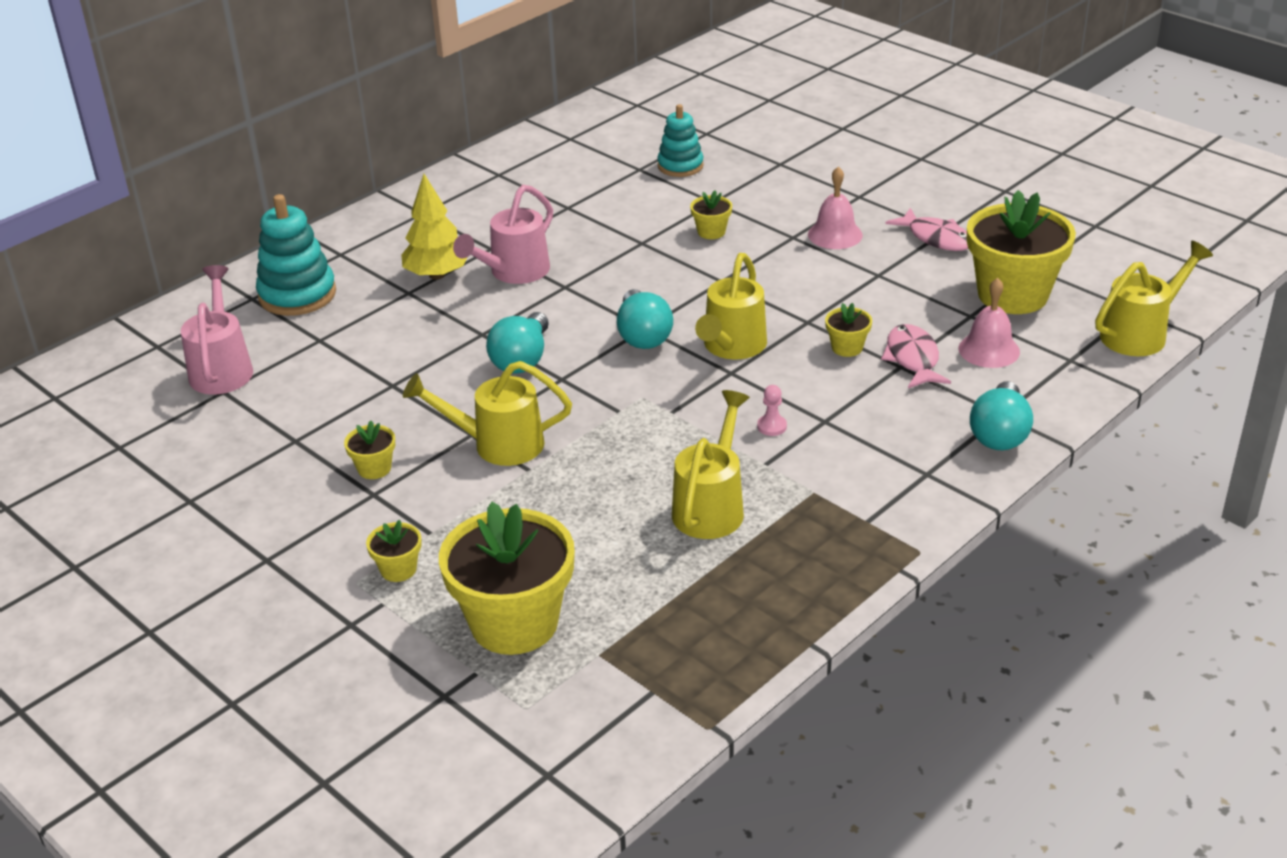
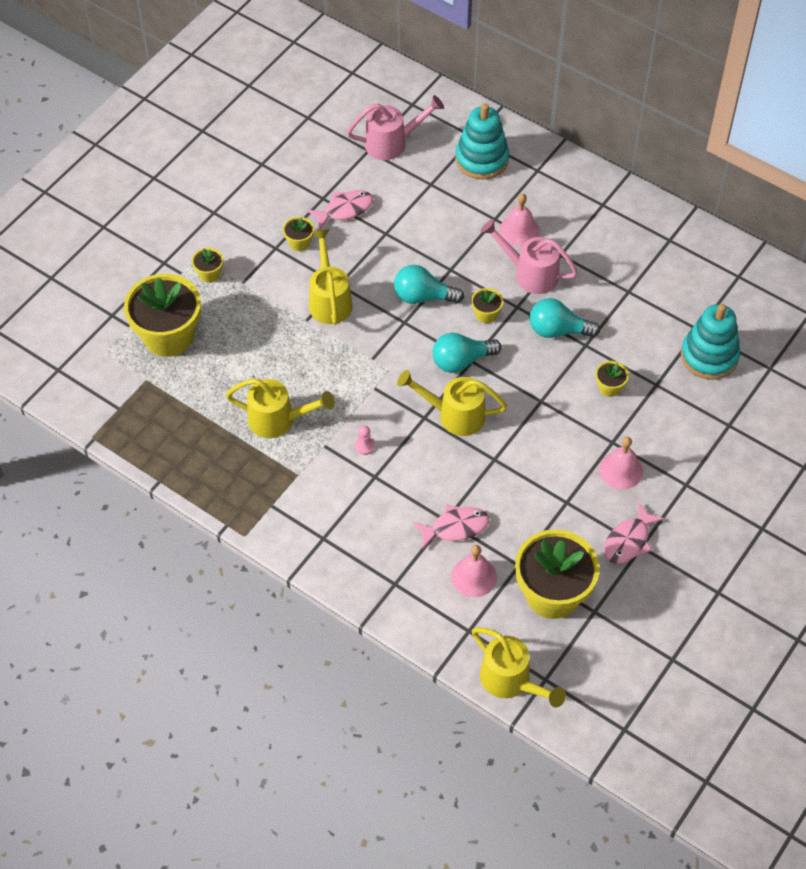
camera: 80 degrees right, 20 degrees up
yellow tree [402,174,468,280] -> pink bell [499,193,539,246]
turquoise stacking toy [657,104,704,177] -> turquoise stacking toy [681,304,740,380], size x1.52
yellow flower pot [825,303,872,357] -> yellow flower pot moved to [471,288,503,323]
turquoise light bulb [970,381,1033,450] -> turquoise light bulb moved to [530,298,600,338]
none -> pink fish [307,190,374,230]

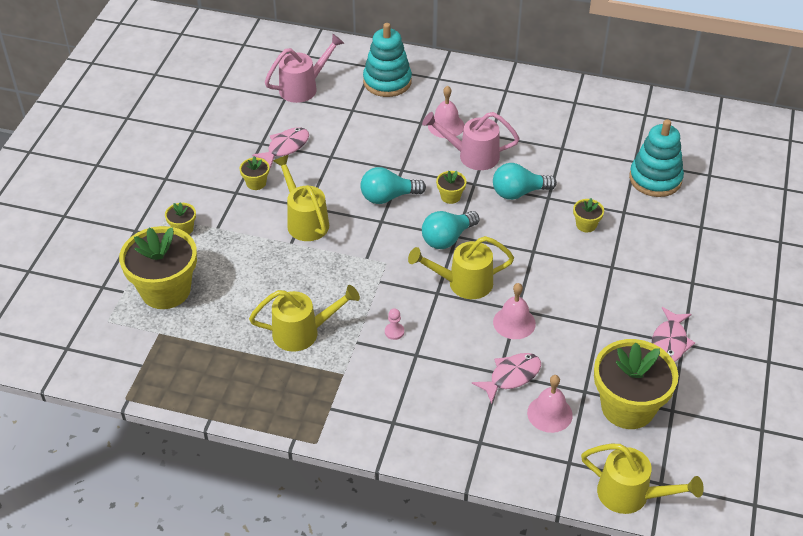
camera: 20 degrees left, 10 degrees down
pink bell [599,437,643,489] -> pink bell moved to [493,283,536,339]

